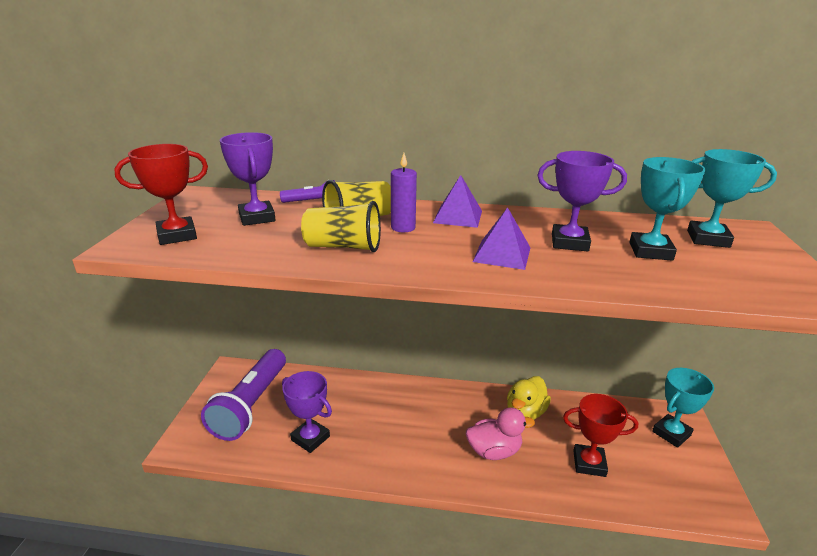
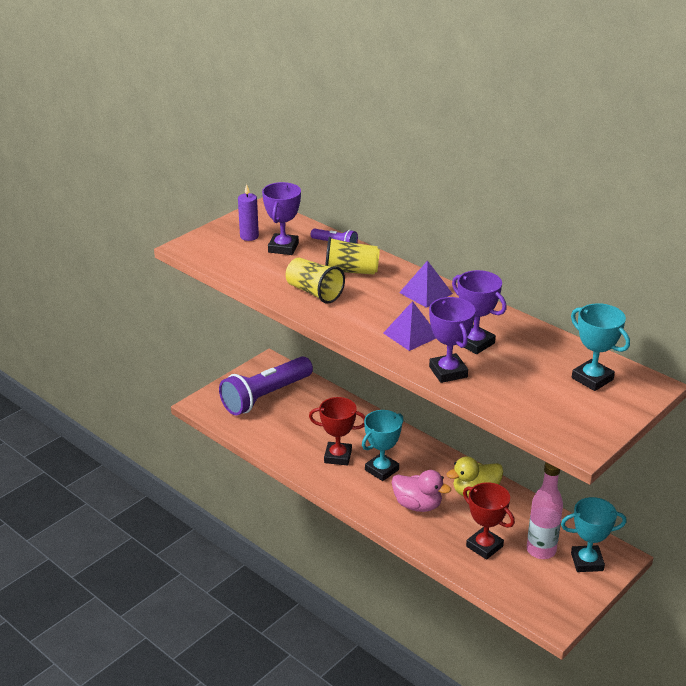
camera: 35 degrees right, 5 degrees up
red trophy [114,144,208,245] -> red trophy moved to [309,397,365,466]
purple trophy [282,371,332,453] -> purple trophy moved to [429,297,476,383]
purple candle [391,153,417,232] -> purple candle moved to [238,184,259,241]
turquoise trophy [629,157,706,261] -> turquoise trophy moved to [362,410,404,481]
none -> pink bottle [527,462,563,559]

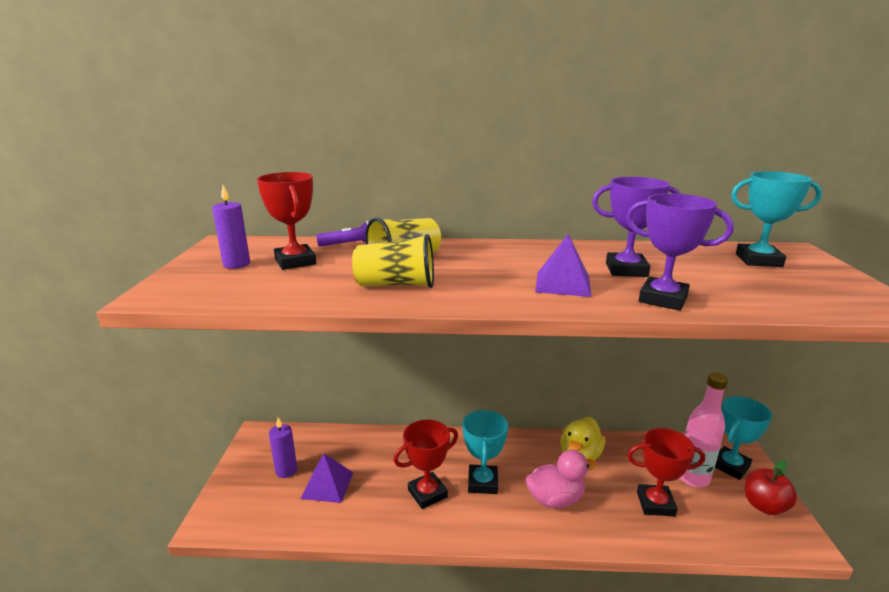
camera: 40 degrees left, 10 degrees down
purple flashlight [219,356,313,416] -> purple candle [269,418,297,478]
purple trophy [262,182,301,255] -> red trophy [257,172,316,270]
purple pyramid [399,260,453,308] -> purple pyramid moved to [301,454,353,503]
none -> red apple [744,460,797,515]

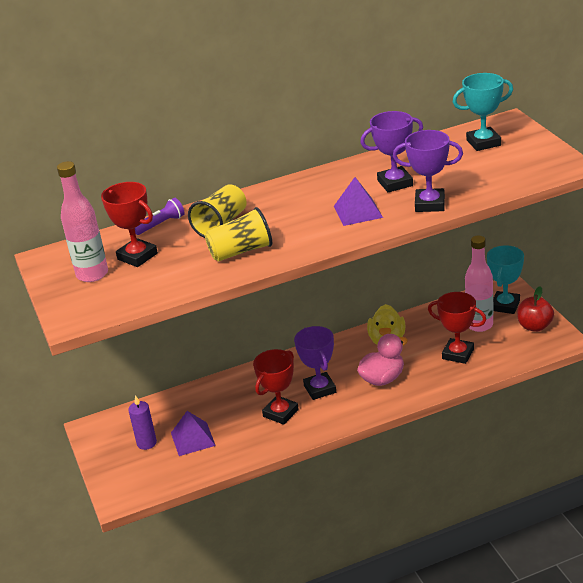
camera: 20 degrees left, 10 degrees up
purple candle [212,185,250,269] -> pink bottle [57,161,108,282]
turquoise trophy [462,410,508,494] -> purple trophy [294,326,336,400]
red trophy [627,428,705,517] -> red trophy turned 45 degrees clockwise [428,292,486,364]

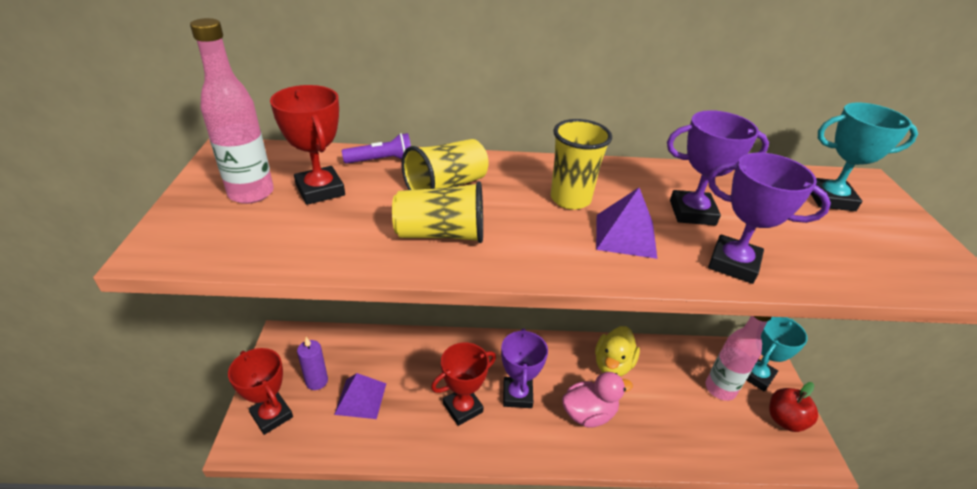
camera: 15 degrees right, 5 degrees up
red trophy [428,292,486,364] -> red trophy moved to [228,348,293,435]
none -> yellow cup [551,119,612,210]

